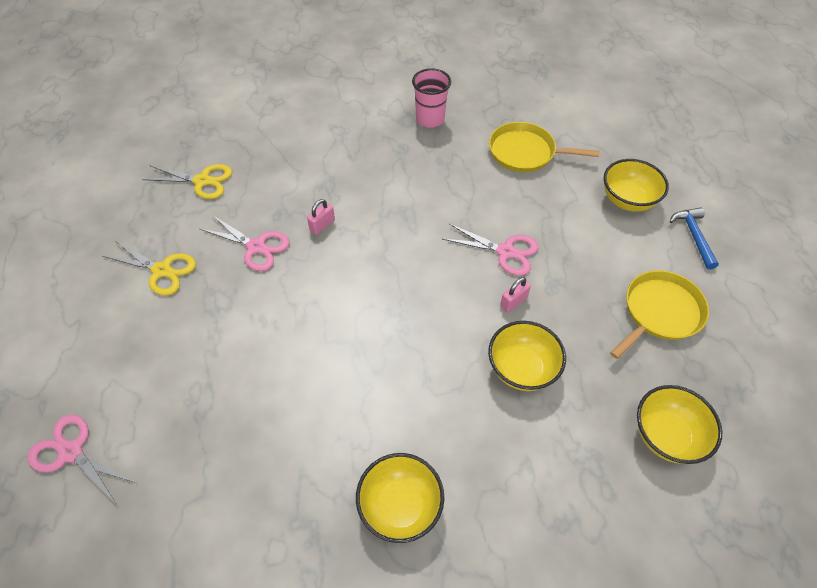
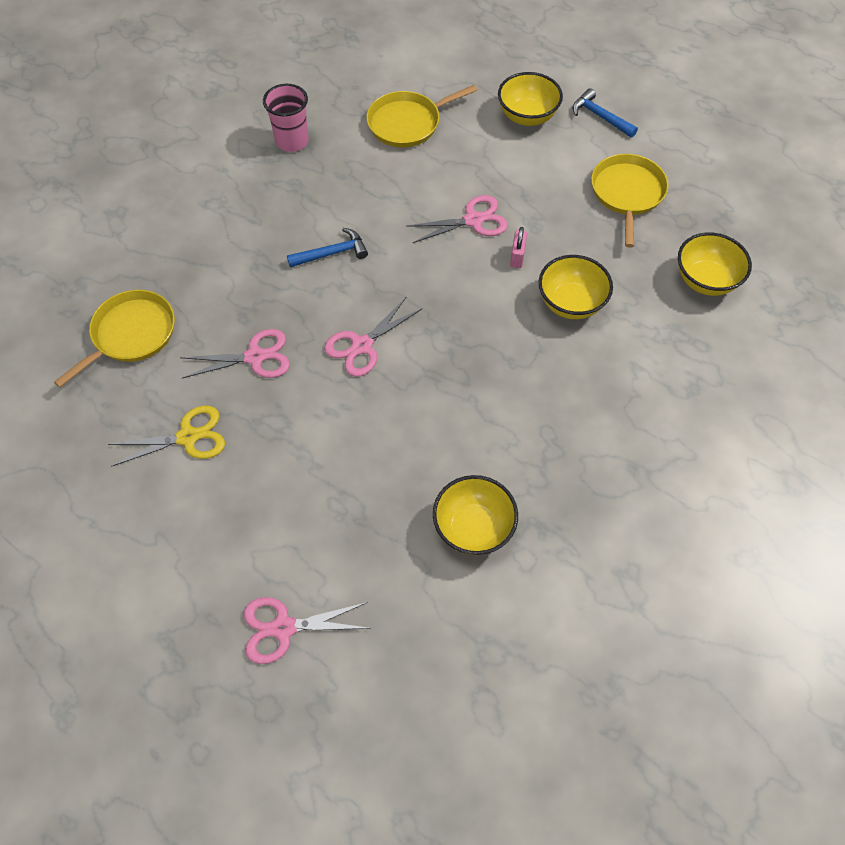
camera: 40 degrees left, 5 degrees up
yellow scissors [142,164,232,199] -> yellow pan [54,290,175,388]
pink padlock [307,199,335,235] -> none
yellow bowl [356,453,444,543] -> yellow bowl moved to [433,475,518,555]
none -> blue hammer [287,228,368,267]
none -> pink scissors [324,296,422,377]

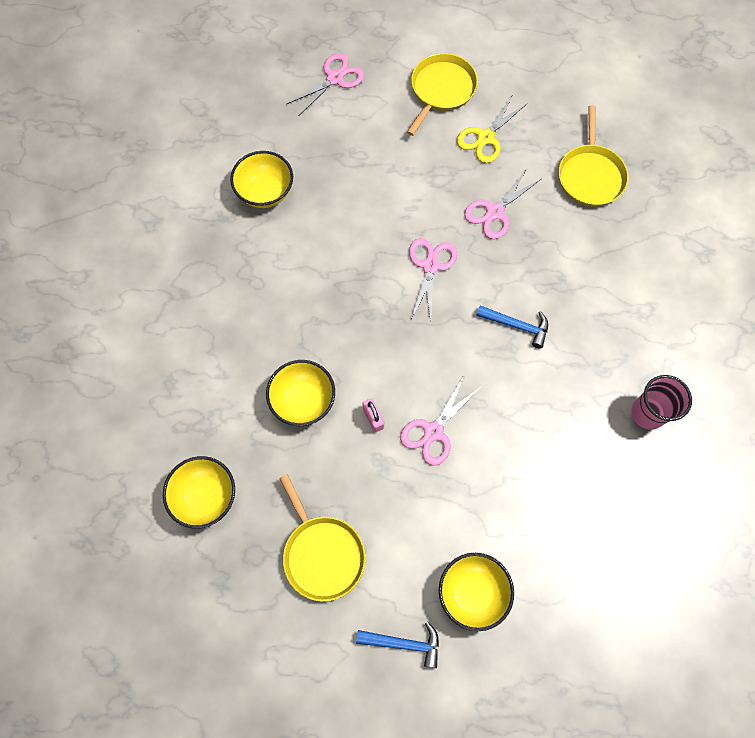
camera: 145 degrees right, 10 degrees up
blue hammer [287,228,368,267] -> blue hammer turned 105 degrees counterclockwise [476,305,548,348]
yellow pan [367,85,477,147] -> yellow pan moved to [407,53,478,136]

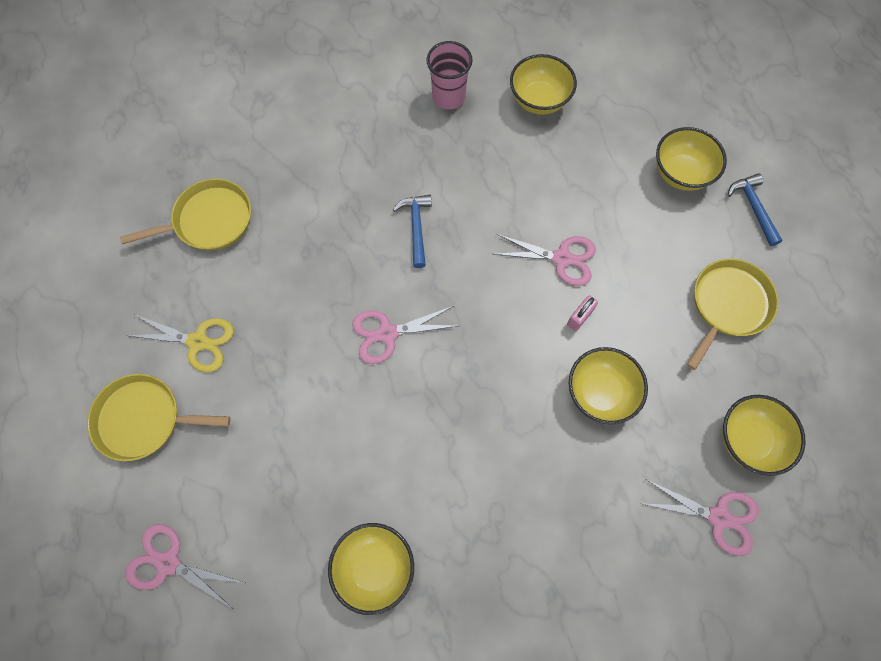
camera: 115 degrees left, 0 degrees up
pink scissors [464,170,541,239] -> pink scissors moved to [639,480,759,556]
none -> yellow bowl [510,54,577,115]

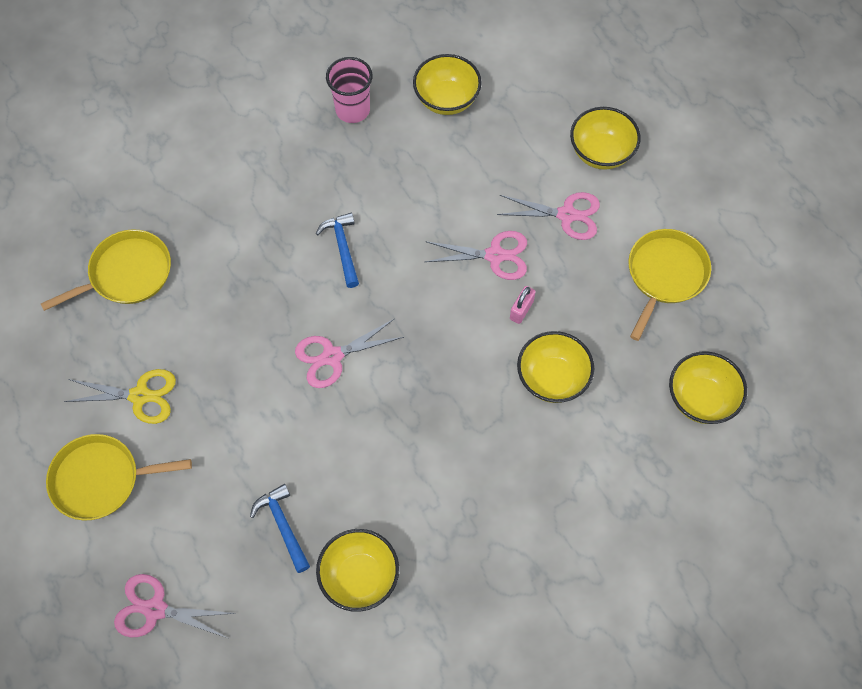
camera: 10 degrees left, 5 degrees down
pink scissors [639,480,759,556] -> pink scissors moved to [497,192,600,240]
blue hammer [728,173,783,246] -> blue hammer moved to [250,484,310,573]

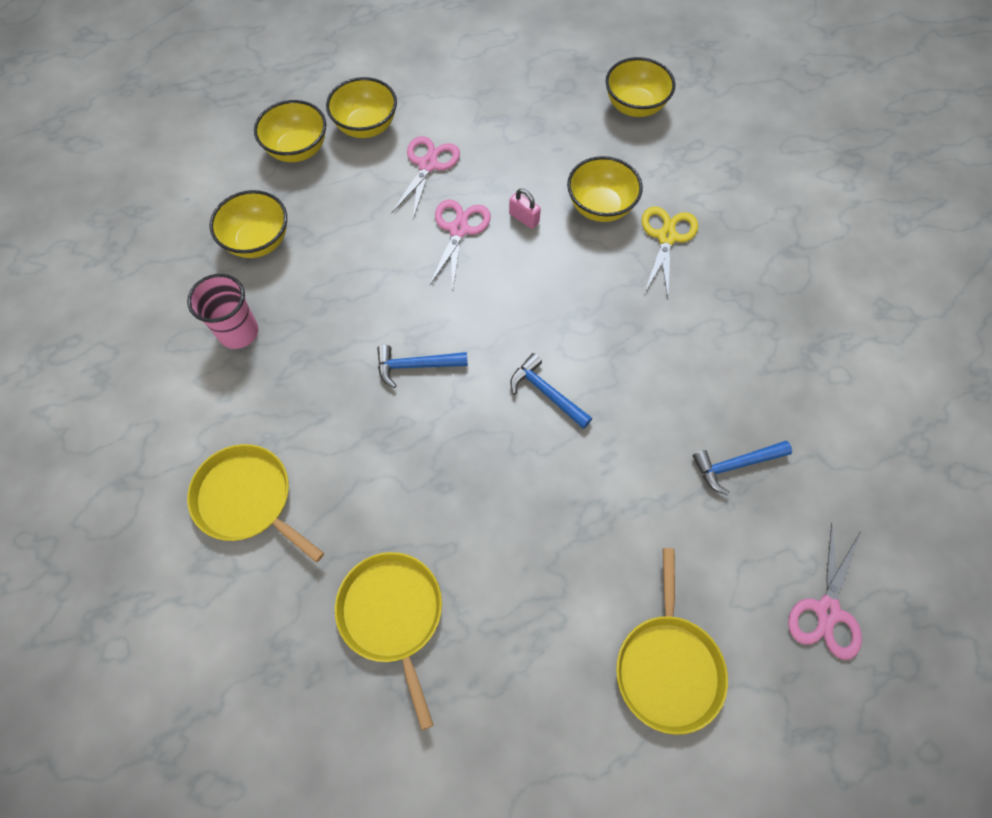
camera: 80 degrees left, 0 degrees up
yellow scissors [64,369,176,424] -> yellow scissors moved to [642,206,698,297]
pink scissors [295,319,404,388] -> blue hammer [510,353,592,429]
yellow bowl [316,529,399,612] -> yellow bowl moved to [254,100,326,162]
yellow pan [628,229,711,341] -> yellow pan moved to [187,444,324,562]

